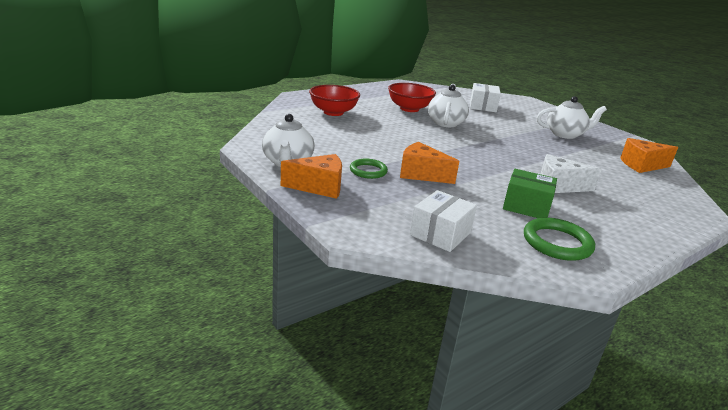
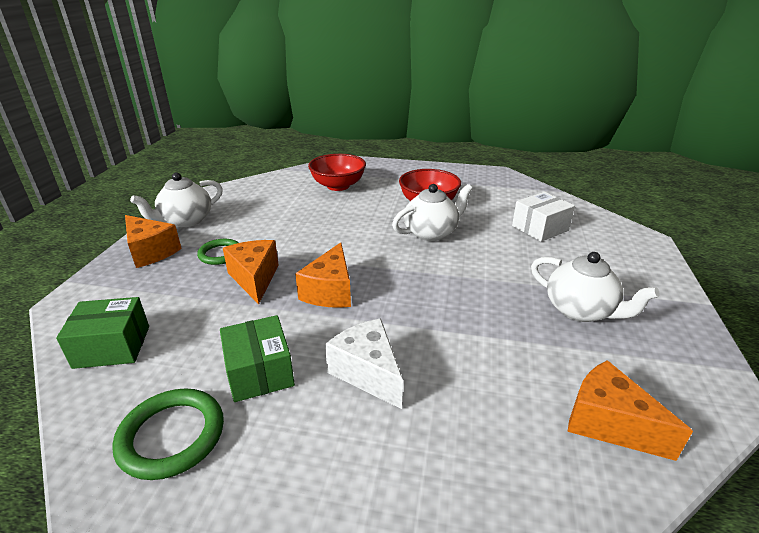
camera: 50 degrees right, 5 degrees up
white box [410,190,477,252] -> green box [56,297,149,369]
none -> orange cheese [295,242,351,308]

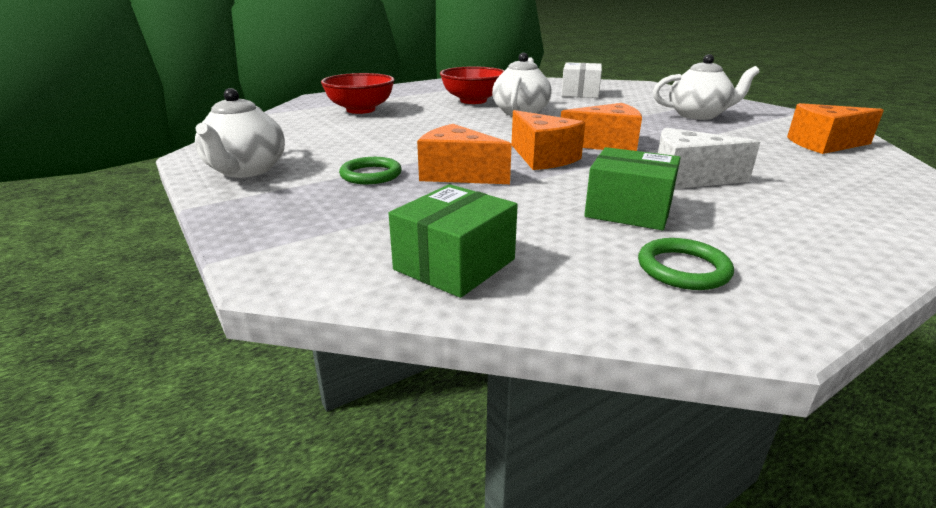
camera: 45 degrees left, 5 degrees down
green ring [112,388,224,480] -> green ring [638,238,734,290], size x0.67
orange cheese [125,215,182,268] -> orange cheese moved to [561,103,642,151]

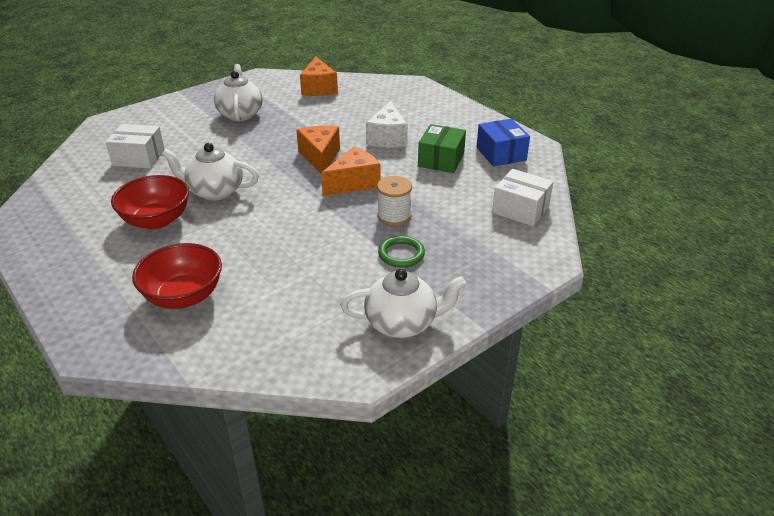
camera: 95 degrees left, 10 degrees up
green box [388,184,518,298] -> white box [492,169,554,226]
orange cheese [417,124,512,184] -> white spool [377,176,412,226]
green ring [638,238,734,290] -> blue box [477,119,530,167]

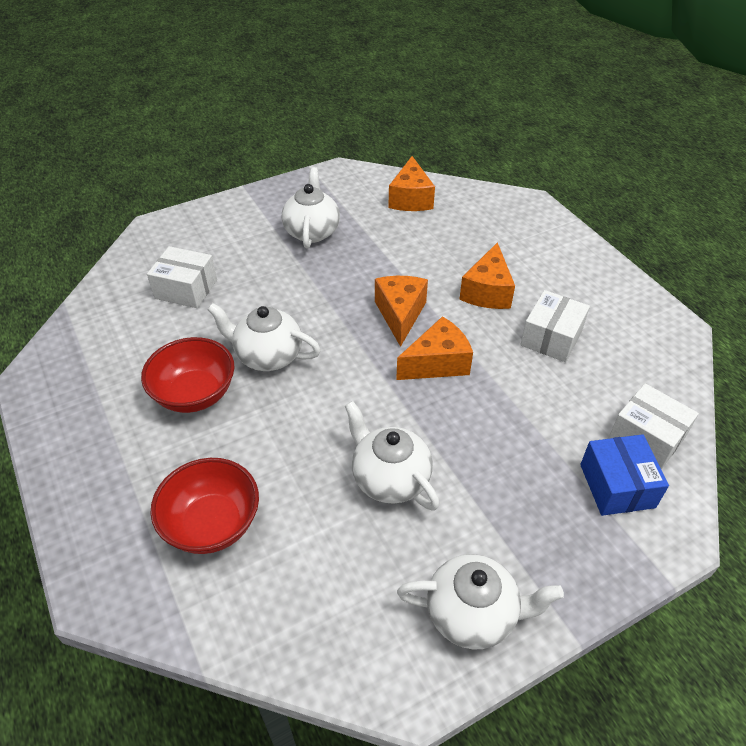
camera: 10 degrees right, 10 degrees up
white cheese [366,101,408,147] -> orange cheese [459,242,515,309]
white spool [377,176,412,226] -> none
green ring [378,236,425,268] -> none
green box [418,124,466,173] -> white box [520,290,590,362]
blue box [477,119,530,167] -> blue box moved to [580,434,669,516]
none -> white teapot [345,401,440,511]

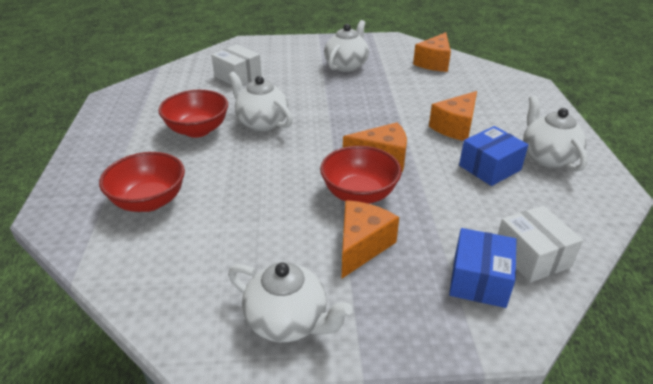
camera: 25 degrees right, 10 degrees down
white teapot [345,401,440,511] -> white teapot moved to [523,96,588,172]
orange cheese [375,276,428,347] -> orange cheese moved to [342,200,399,278]
white box [520,290,590,362] -> blue box [459,126,528,186]
none -> red bowl [320,146,402,204]

